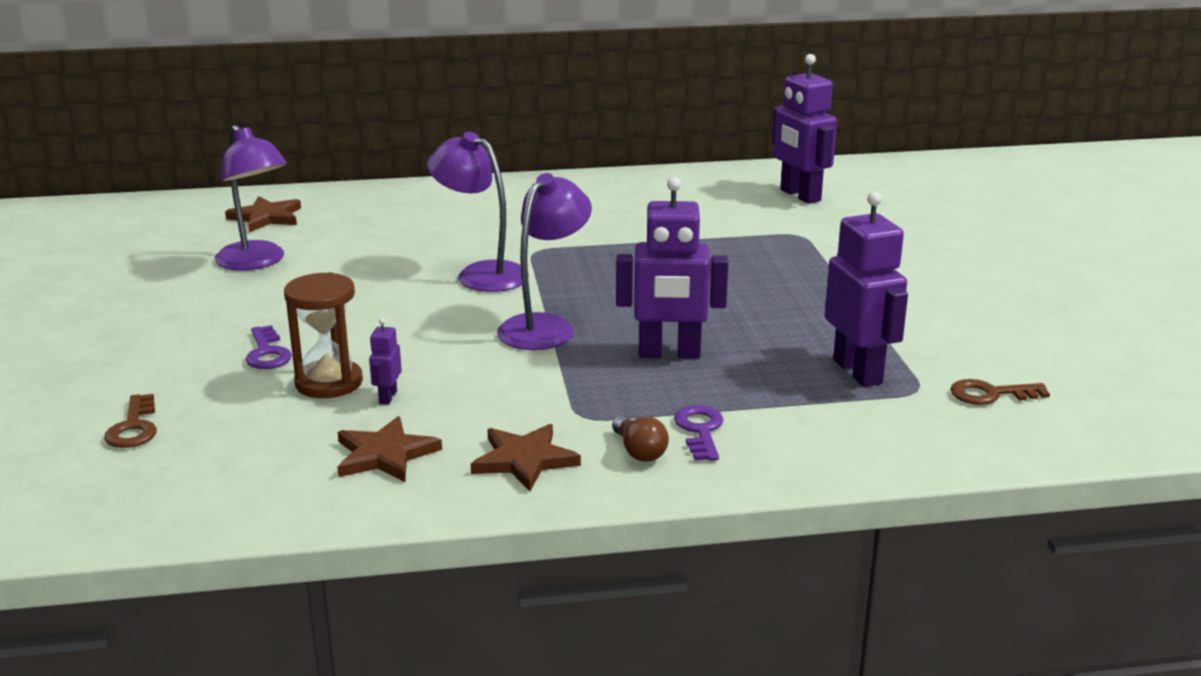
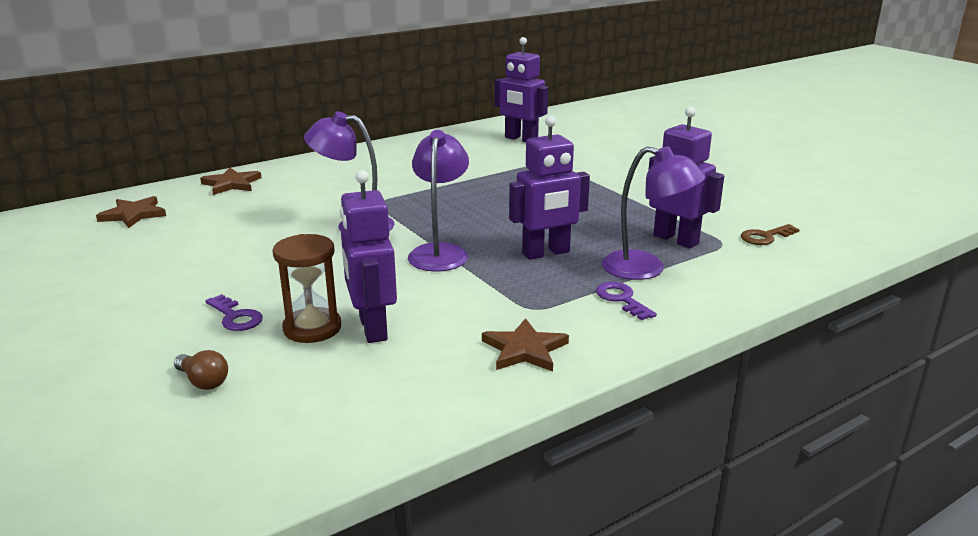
camera: 25 degrees left, 0 degrees up
brown key [104,394,157,448] -> none
purple lamp [215,125,287,270] -> purple lamp moved to [602,146,706,280]
brown star [337,416,442,482] -> brown star moved to [200,168,262,195]
purple robot [369,318,402,405] -> purple robot [340,170,397,343], size x2.24
brown light bulb [612,416,669,462] -> brown light bulb moved to [174,350,228,390]

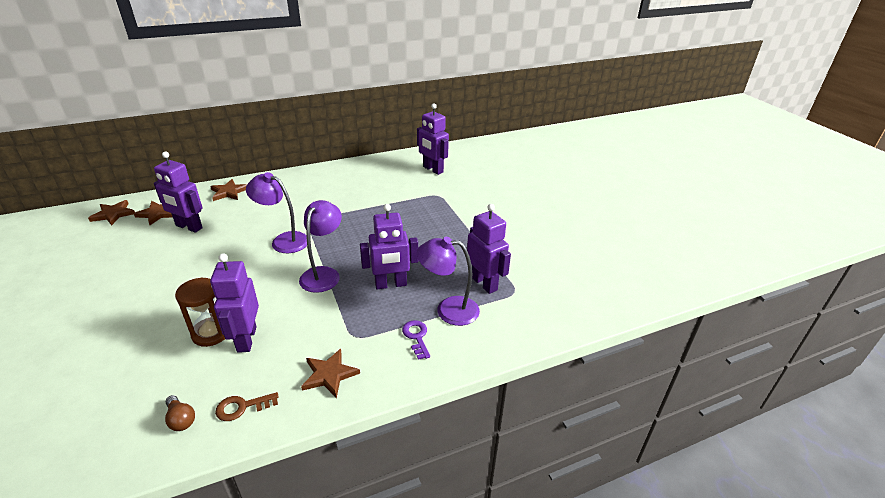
camera: 10 degrees right, 10 degrees up
brown light bulb [174,350,228,390] -> brown light bulb moved to [165,395,195,431]
purple key [205,294,263,331] -> none
purple lamp [602,146,706,280] -> purple lamp turned 150 degrees clockwise [417,237,480,326]
brown key [741,224,800,245] -> brown key moved to [215,392,278,421]
none -> brown star [88,200,135,225]
none -> purple robot [154,151,203,233]

